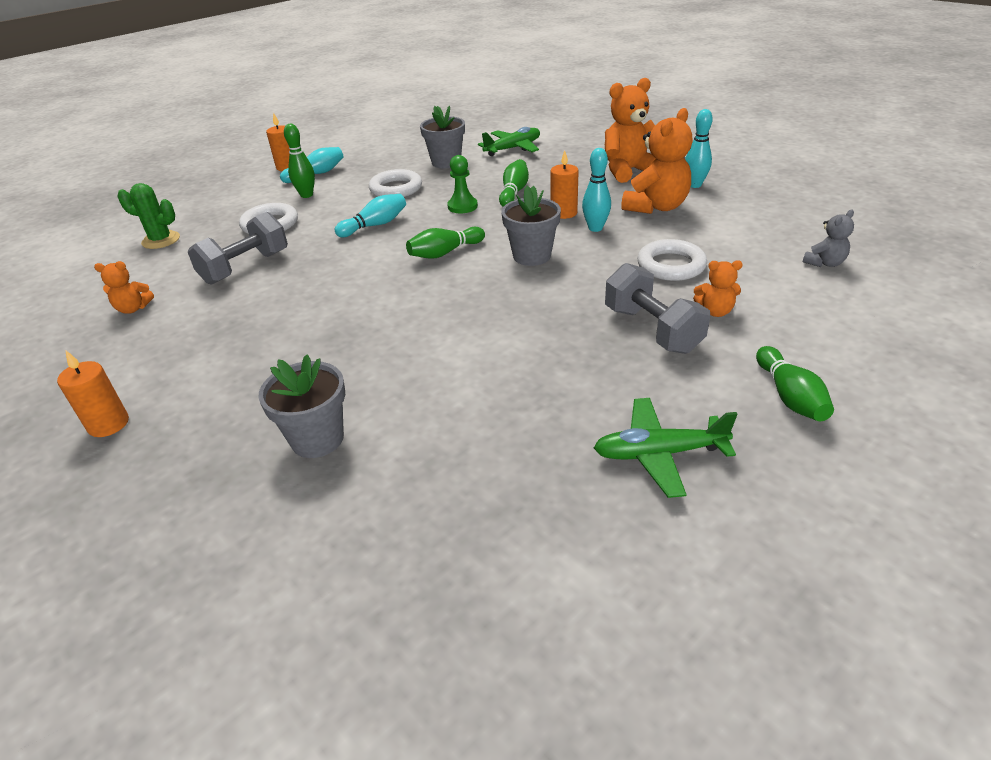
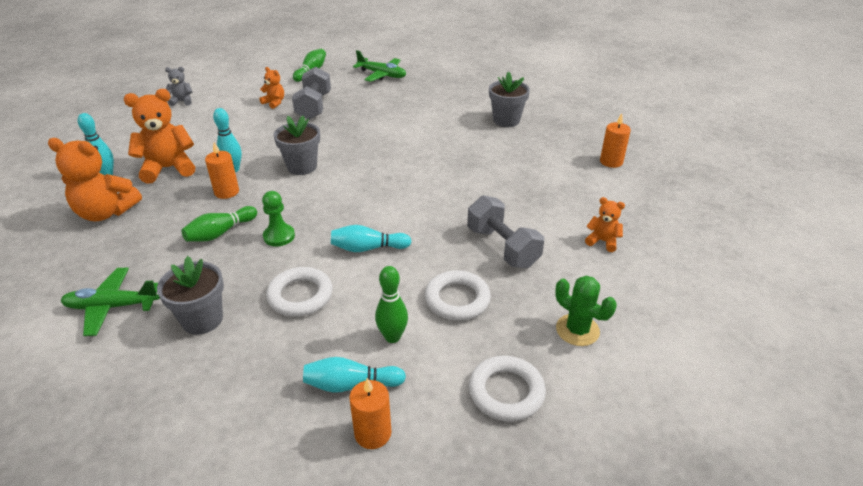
camera: 150 degrees left, 0 degrees up
grey dumbbell [188,212,288,285] -> grey dumbbell turned 75 degrees clockwise [467,195,544,268]
green bowling pin [406,227,485,259] -> none
white ring [637,239,707,281] -> white ring moved to [469,356,546,422]

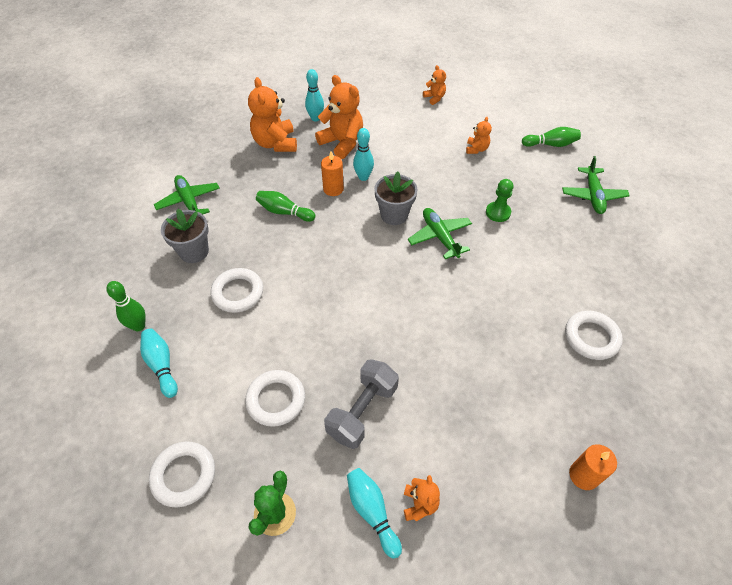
camera: 65 degrees right, 15 degrees up
grey teddy bear [165,67,192,106] -> orange teddy bear [423,65,446,105]
green pawn [262,191,295,247] -> green pawn moved to [486,179,513,222]
grey dumbbell [292,66,331,120] -> none
turquoise bowling pin [331,225,412,252] -> turquoise bowling pin moved to [347,468,402,559]
orange candle [349,378,391,449] -> none
green bowling pin [375,266,408,343] -> green bowling pin moved to [106,281,146,331]
grey flower pot [489,72,530,127] -> white ring [565,311,623,360]
none -> green plane [408,208,472,259]

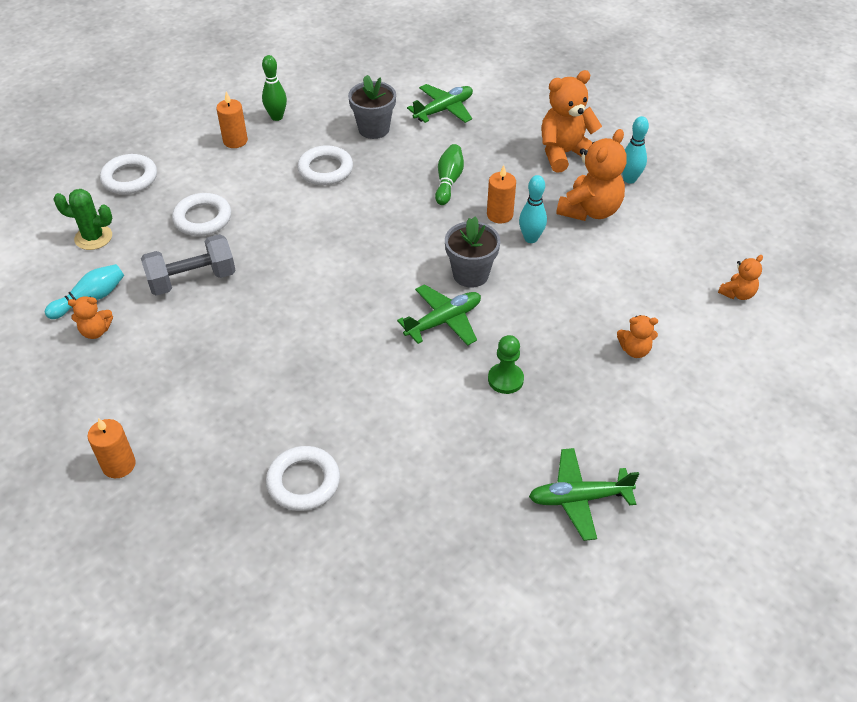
camera: 80 degrees right, 5 degrees down
turquoise bowling pin [140,329,178,398] -> orange candle [216,92,248,148]
grey dumbbell [324,359,399,449] -> grey dumbbell turned 45 degrees counterclockwise [141,234,236,296]
green bowling pin [522,127,581,147] -> none

